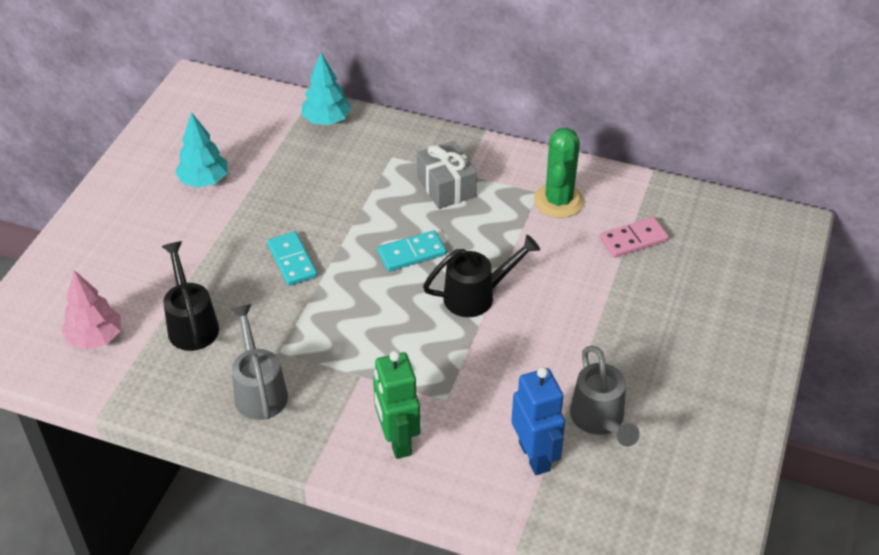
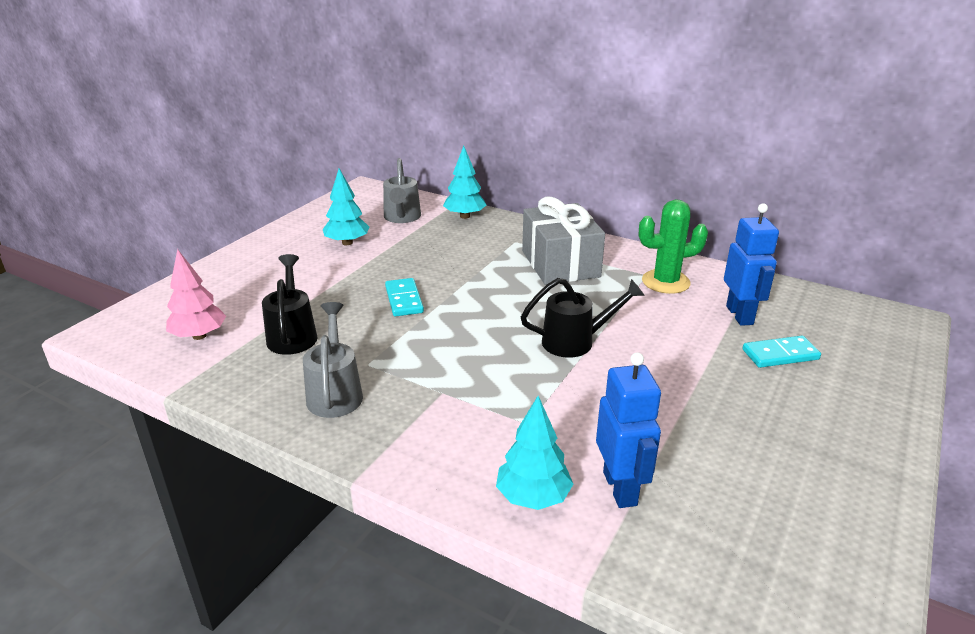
camera: 10 degrees right, 15 degrees down
green robot [373,351,420,459] -> none
turquoise domino [377,230,446,271] -> turquoise domino moved to [743,336,821,368]
grey gift [417,141,477,209] -> grey gift [522,197,605,285], size x1.52
green cactus [534,127,584,218] -> green cactus turned 60 degrees clockwise [639,199,708,294]
grey watering can [570,346,640,447] -> grey watering can moved to [383,158,421,223]
pink domino [600,217,669,258] -> blue robot [724,203,779,326]
none -> turquoise tree [496,396,573,510]

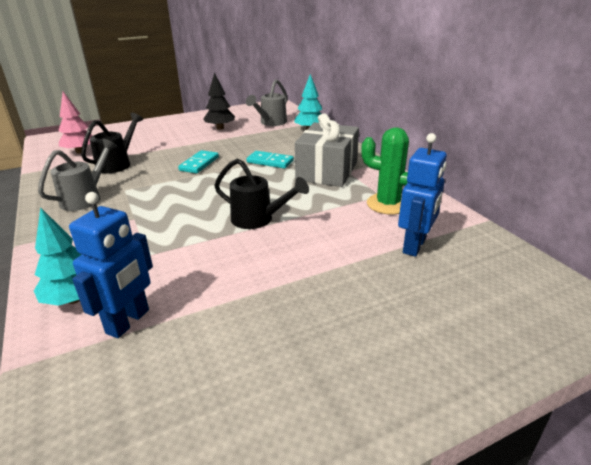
camera: 35 degrees right, 0 degrees up
turquoise tree [323,169,369,245] -> black tree [203,73,235,130]
turquoise domino [743,336,821,368] -> turquoise domino moved to [246,151,294,169]

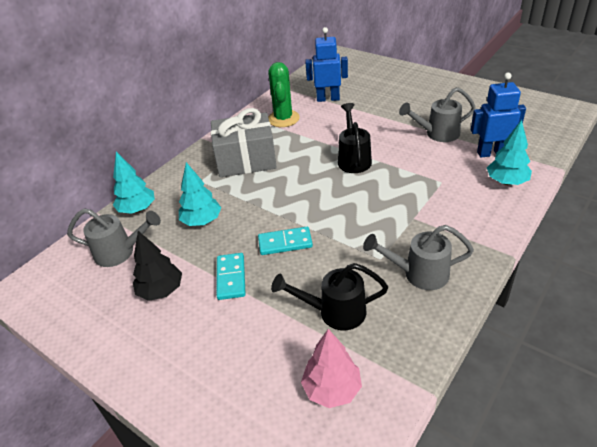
camera: 115 degrees left, 10 degrees up
turquoise domino [246,151,294,169] -> turquoise domino moved to [216,253,246,300]
none -> turquoise tree [179,162,221,226]
none -> grey watering can [399,87,476,142]

